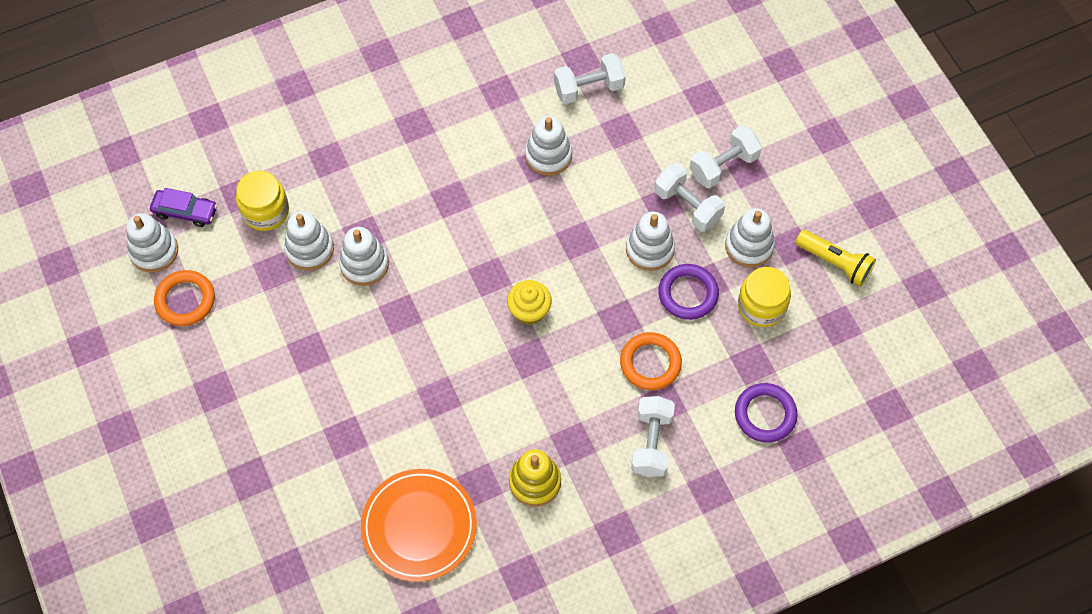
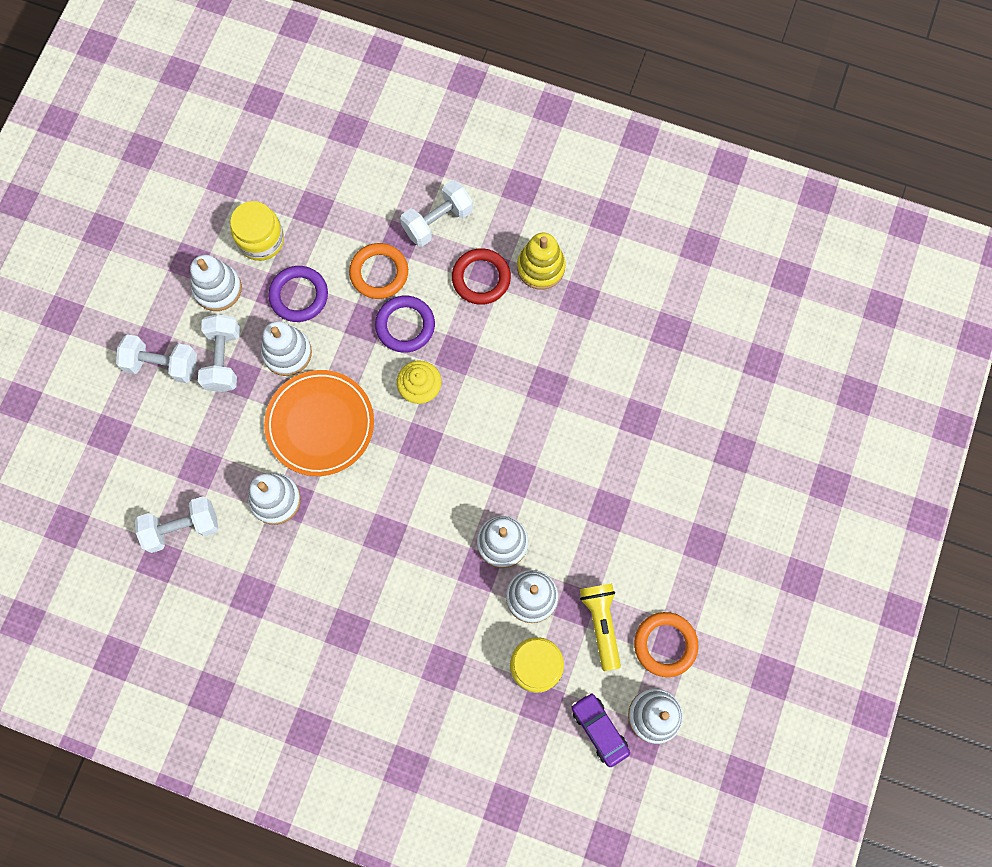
camera: 135 degrees left, 10 degrees up
orange plate [361,469,477,582] -> orange plate moved to [264,370,374,476]
white dumbbell [554,53,626,104] -> white dumbbell turned 45 degrees counterclockwise [135,496,218,553]
purple ring [735,383,798,443] -> purple ring moved to [375,296,435,353]
yellow flashlight [796,230,876,286] -> yellow flashlight moved to [580,583,621,671]
none -> red ring [452,248,511,305]

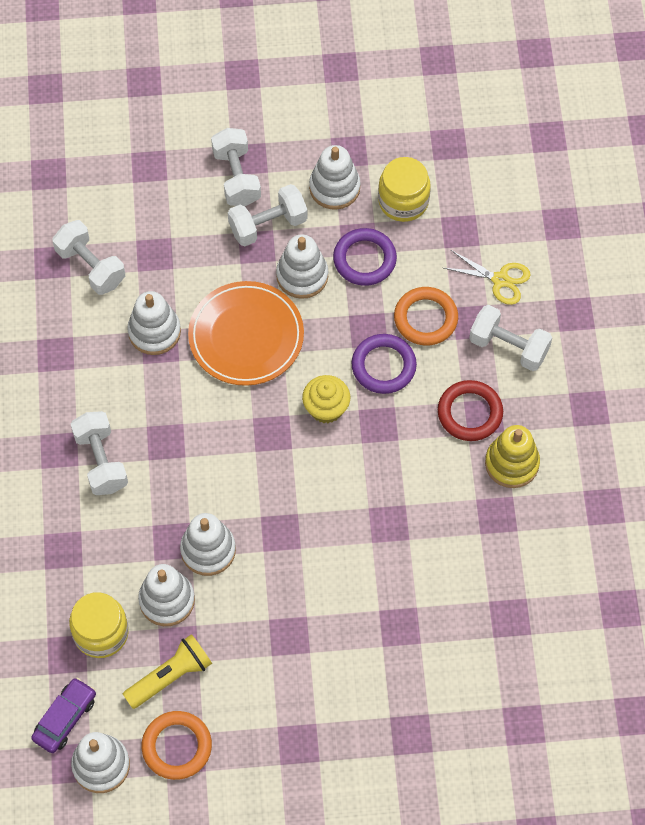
camera: 65 degrees right, 10 degrees down
none -> white dumbbell [71,411,128,495]
none -> yellow scissors [444,250,531,305]

